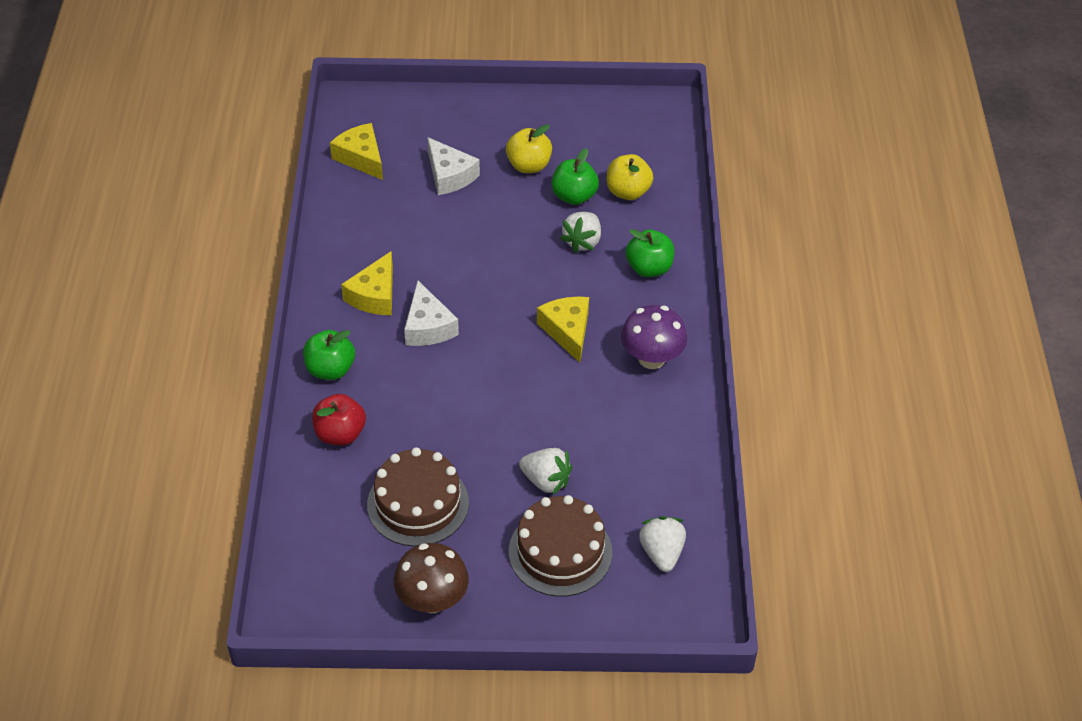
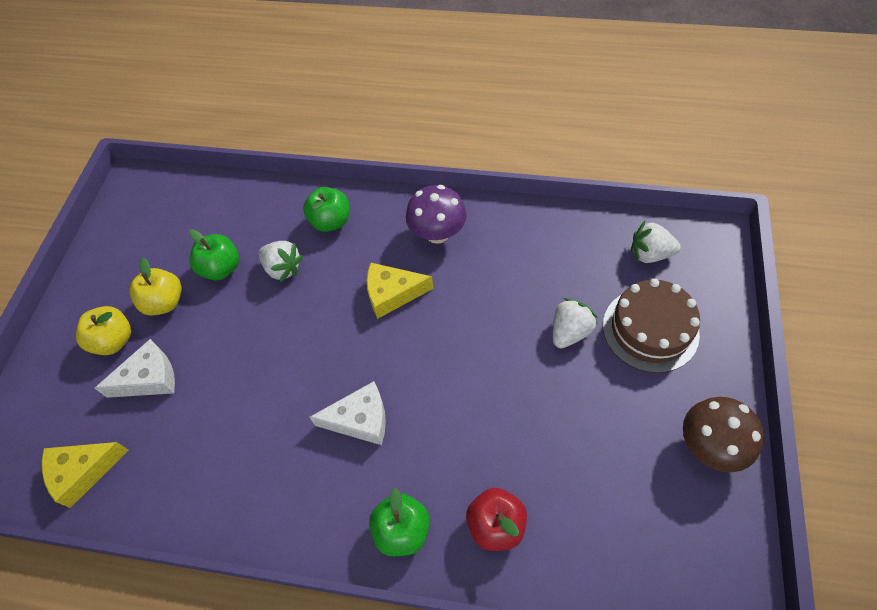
camera: 75 degrees left, 10 degrees up
yellow cheese [341,251,393,315] -> none
brown cake [367,447,469,547] -> none
yellow apple [607,154,653,200] -> yellow apple moved to [76,306,131,355]

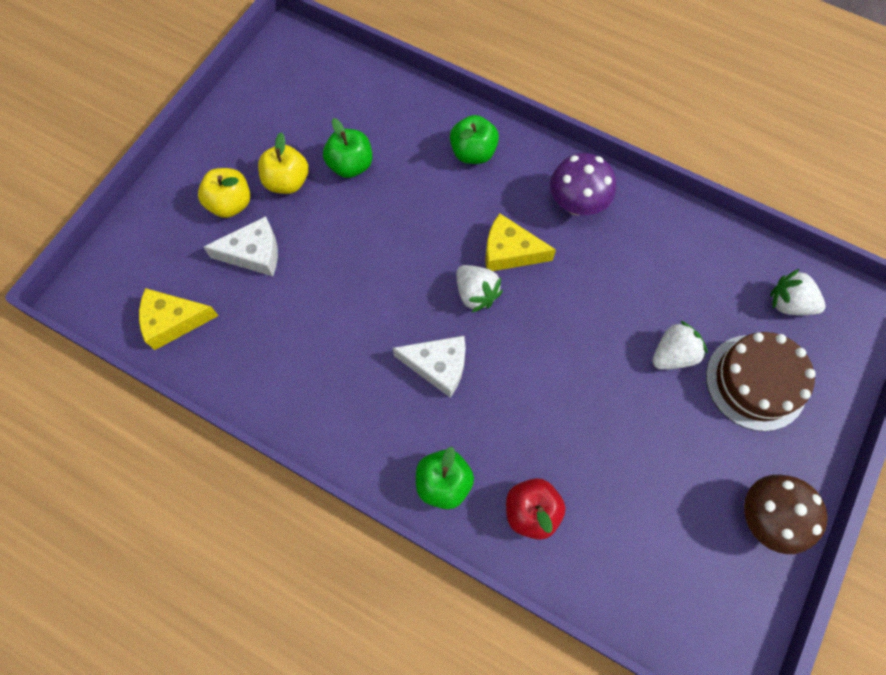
camera: 15 degrees right, 10 degrees up
white strawberry [258,241,303,282] -> white strawberry moved to [456,265,503,313]

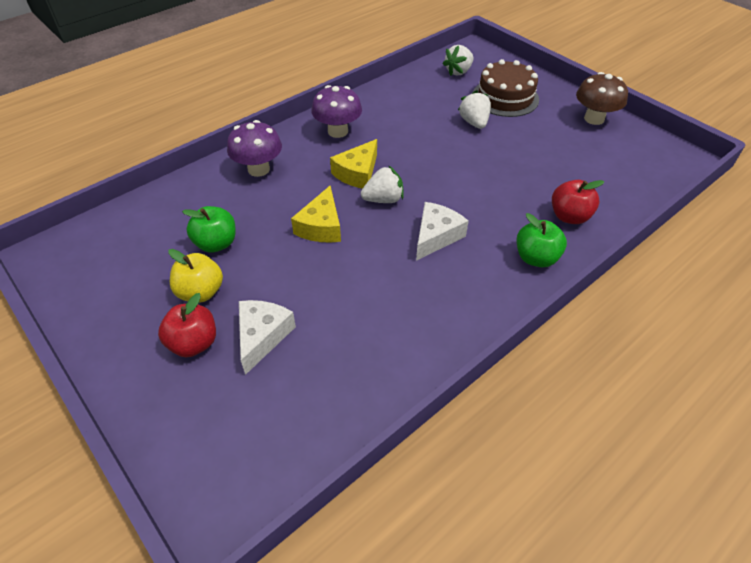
camera: 70 degrees left, 20 degrees down
yellow cheese [139,288,219,350] -> yellow cheese moved to [291,186,341,243]
yellow apple [198,168,250,218] -> red apple [158,293,216,357]
green apple [450,115,499,164] -> purple mushroom [227,120,282,177]

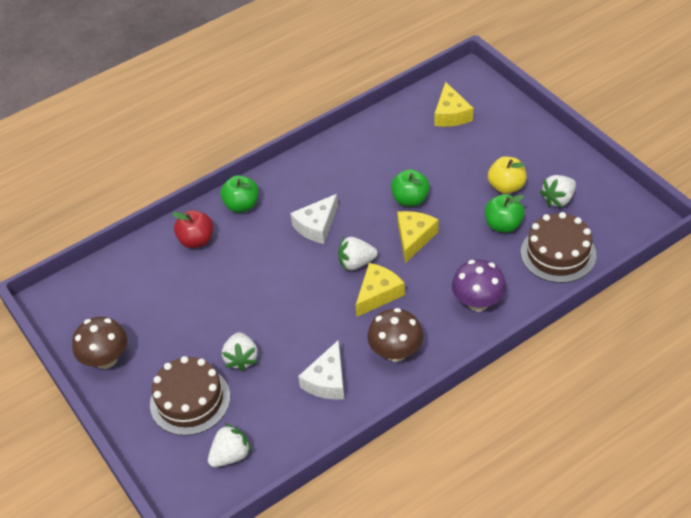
camera: 170 degrees left, 0 degrees up
red apple [158,293,216,357] -> none
white cheese [239,300,296,375] -> white cheese moved to [298,340,344,400]
purple mushroom [311,85,362,138] -> brown mushroom [367,308,423,362]
none -> green apple [391,169,430,207]
none -> yellow cheese [435,82,473,127]
none -> brown cake [521,212,596,283]
none -> white strawberry [540,175,576,208]

